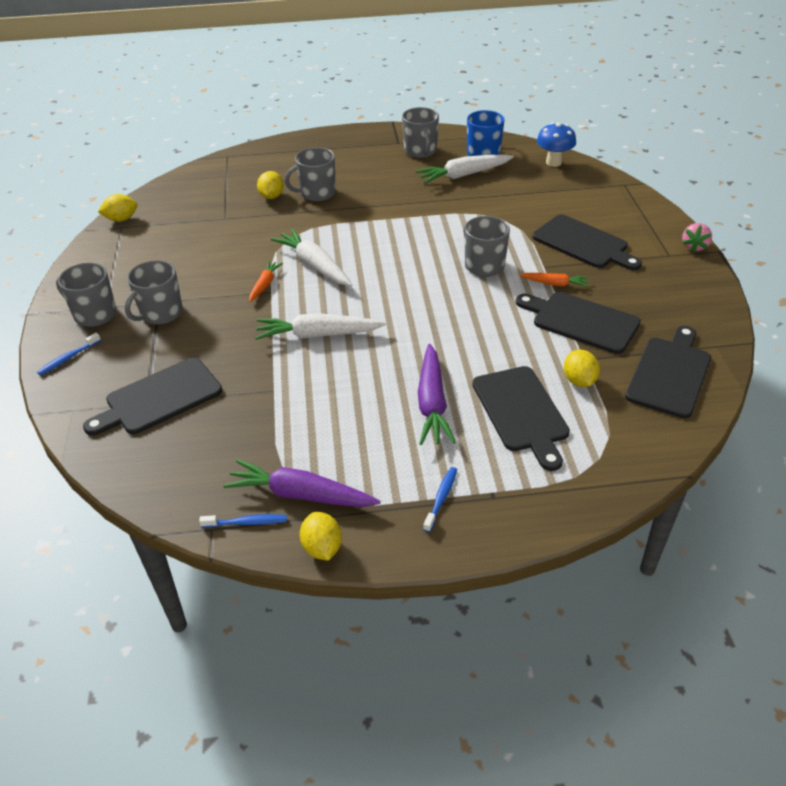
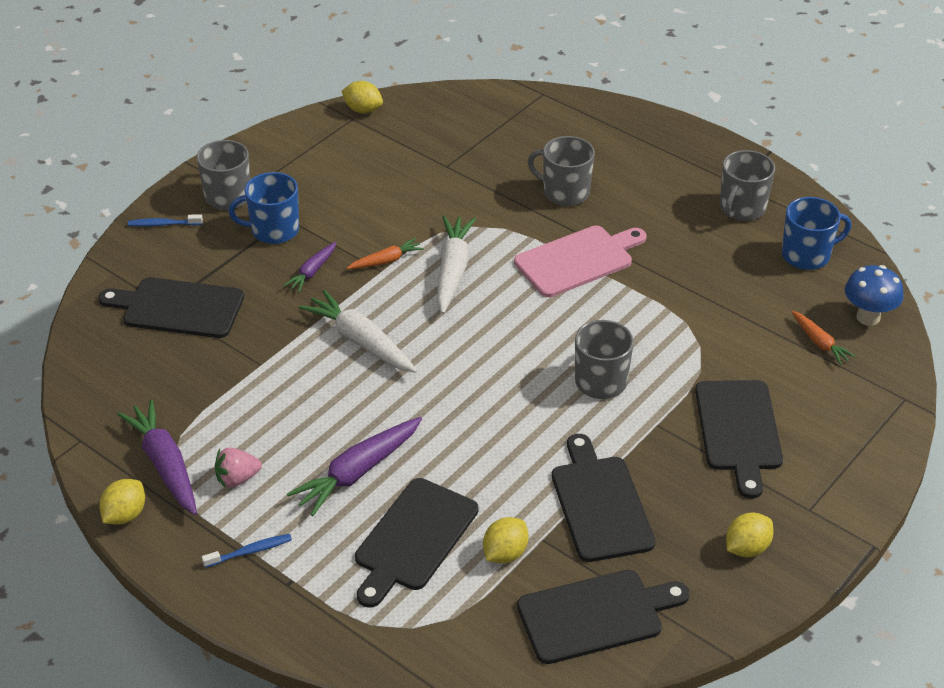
camera: 45 degrees right, 0 degrees up
grey mug [125,260,183,325] -> blue mug [229,172,299,244]
blue toothbrush [199,514,287,528] -> none
yellow lemon [257,171,284,199] -> yellow lemon moved to [726,513,774,557]
white carrot [416,154,514,184] -> none
orange carrot [519,273,588,287] -> orange carrot moved to [791,311,856,365]
pink strawberry [682,223,712,252] -> pink strawberry moved to [215,448,262,487]
none -> purple carrot [283,242,336,292]
none -> pink cutting board [514,226,646,297]

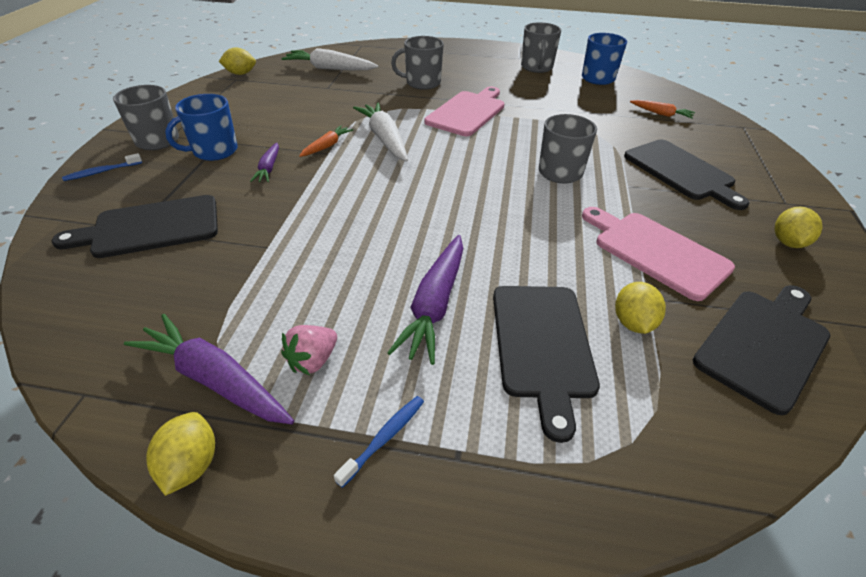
camera: 30 degrees left, 0 degrees up
white carrot [299,290,417,373] -> white carrot moved to [281,48,378,70]
black cutting board [552,434,655,562] -> pink cutting board [582,207,735,301]
blue mushroom [845,265,904,326] -> none

